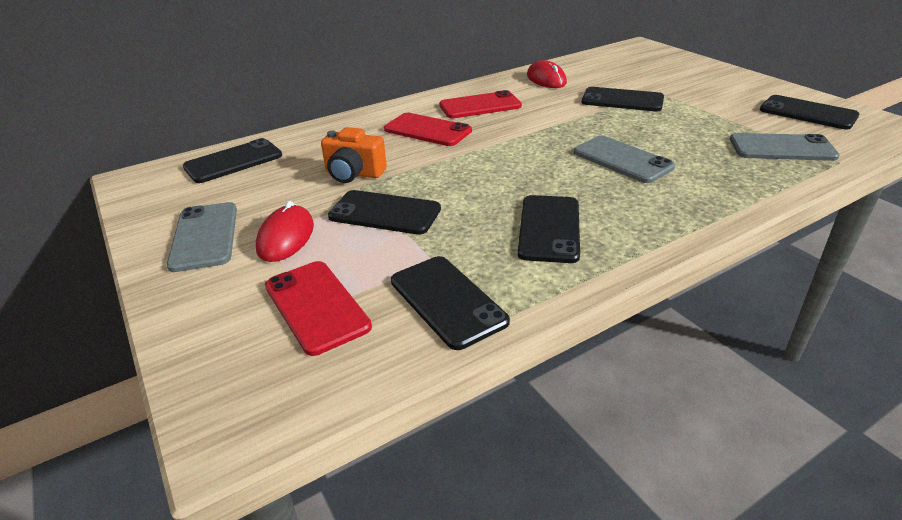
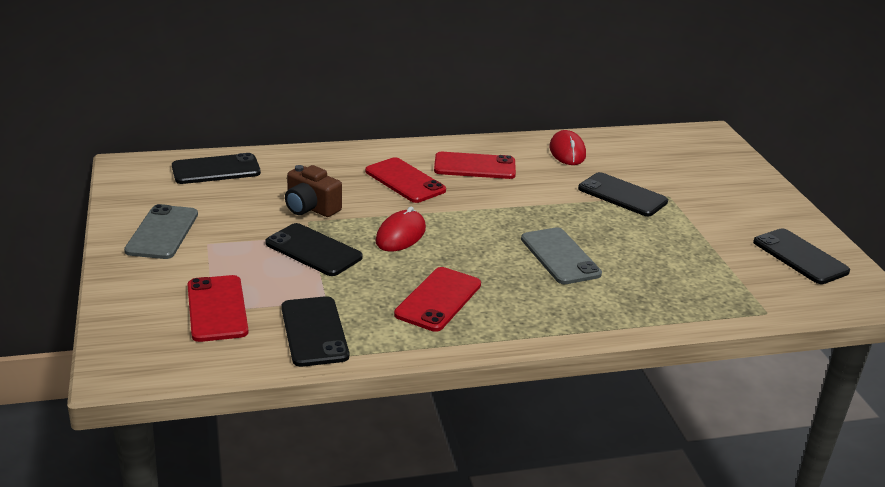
camera: 15 degrees right, 5 degrees down
red mouse [256,201,314,262] -> red mouse moved to [375,207,426,252]
orange camera [321,127,387,183] -> brown camera [285,165,342,217]
black phone [518,195,580,263] -> red phone [394,267,481,332]
grey phone [730,133,840,161] -> none

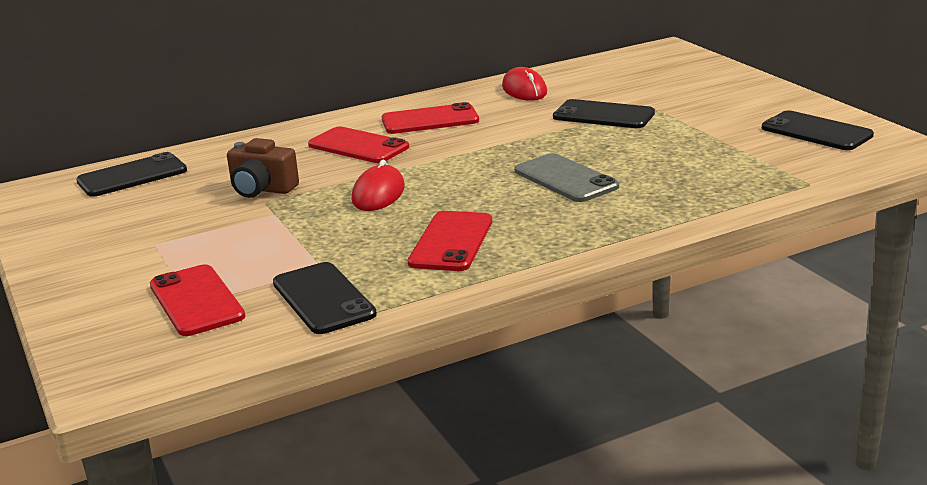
camera: 10 degrees left, 5 degrees down
grey phone [124,204,198,259] -> none
black phone [265,223,363,276] -> none

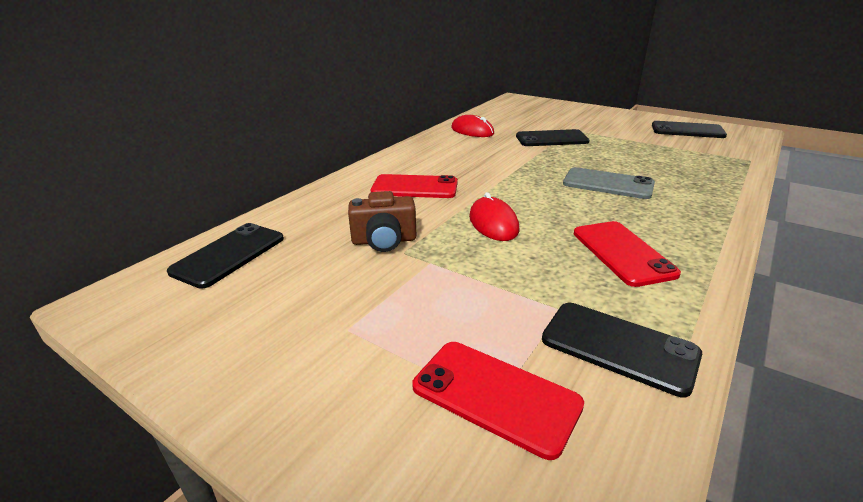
camera: 30 degrees left, 5 degrees up
red phone [382,102,479,134] -> none

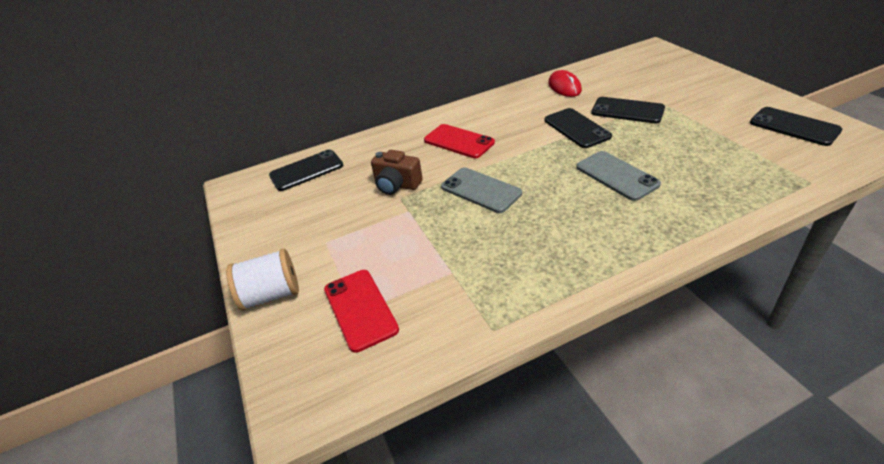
camera: 35 degrees right, 10 degrees up
red mouse [469,192,519,241] -> grey phone [441,167,522,213]
black phone [542,303,702,397] -> black phone moved to [545,108,612,148]
red phone [574,221,681,287] -> none
none -> white spool [226,248,299,311]

